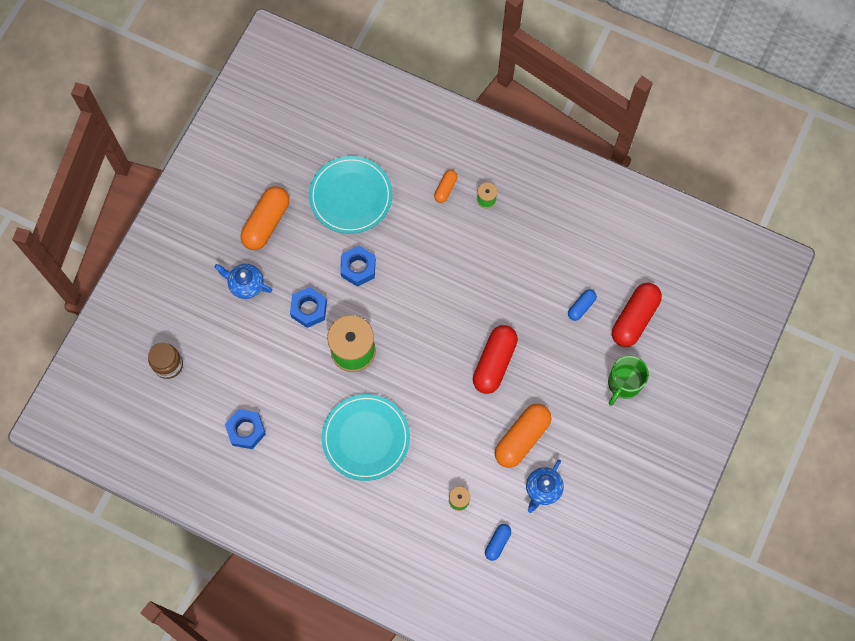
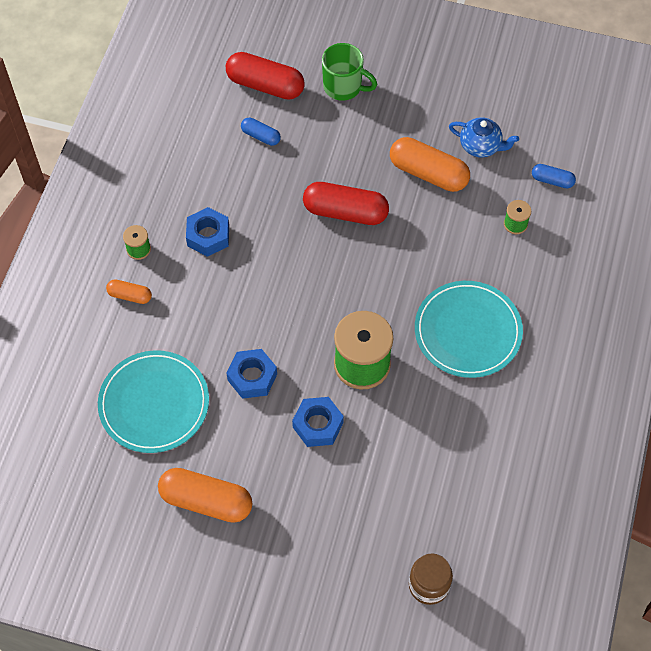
camera: 100 degrees left, 10 degrees down
blue teapot [214,264,272,299] -> none
blue nut [225,409,266,449] -> blue nut moved to [186,207,229,257]

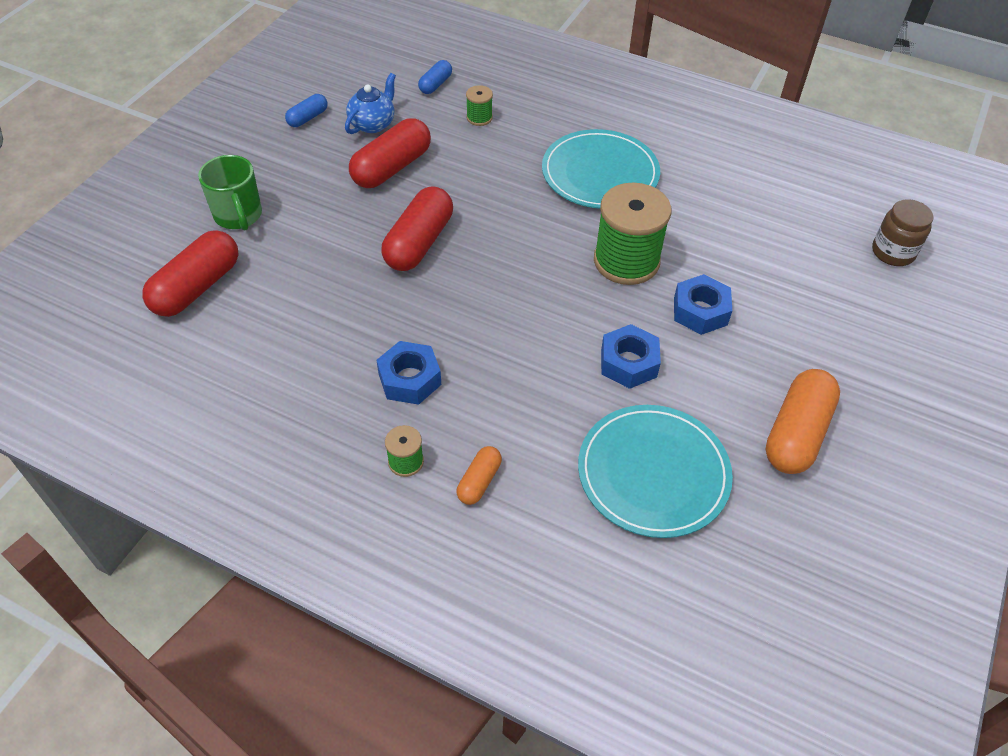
camera: 80 degrees left, 10 degrees down
blue capsule [241,118,281,146] -> blue capsule moved to [285,94,328,127]
green mug [322,43,377,101] -> green mug turned 120 degrees clockwise [198,155,262,231]
orange capsule [390,137,470,192] -> red capsule [349,118,431,188]

